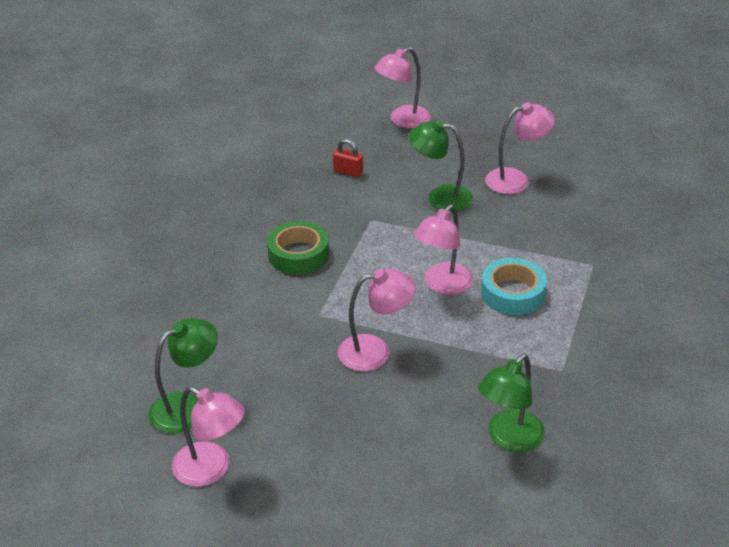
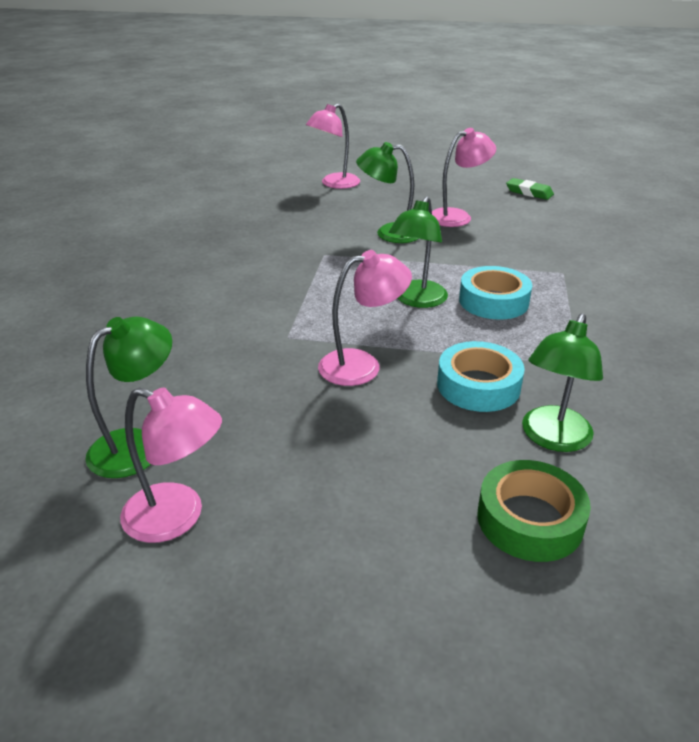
camera: 10 degrees left, 5 degrees down
green tape [267,221,329,275] -> green tape moved to [477,460,591,562]
red padlock [333,139,363,177] -> none
pink lamp [414,204,473,295] -> green lamp [389,197,448,308]
none -> turquoise tape [437,341,525,412]
none -> green eraser [506,178,554,200]

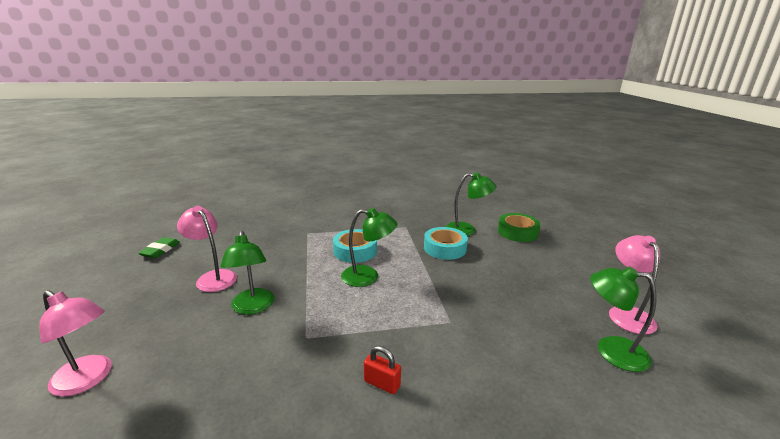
camera: 110 degrees left, 10 degrees down
pink lamp [318,250,412,386] -> none
none -> red padlock [364,346,401,394]

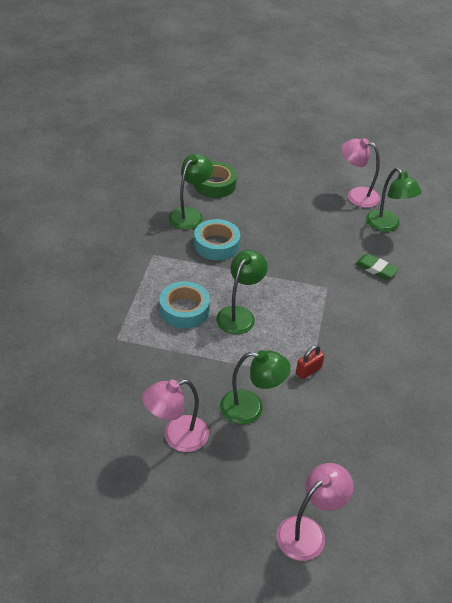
camera: 70 degrees left, 20 degrees up
green eraser [138,237,180,258] -> green eraser moved to [355,254,399,280]
red padlock [364,346,401,394] -> red padlock moved to [296,345,324,379]
green lamp [590,267,656,372] -> green lamp turned 75 degrees counterclockwise [366,168,422,232]

